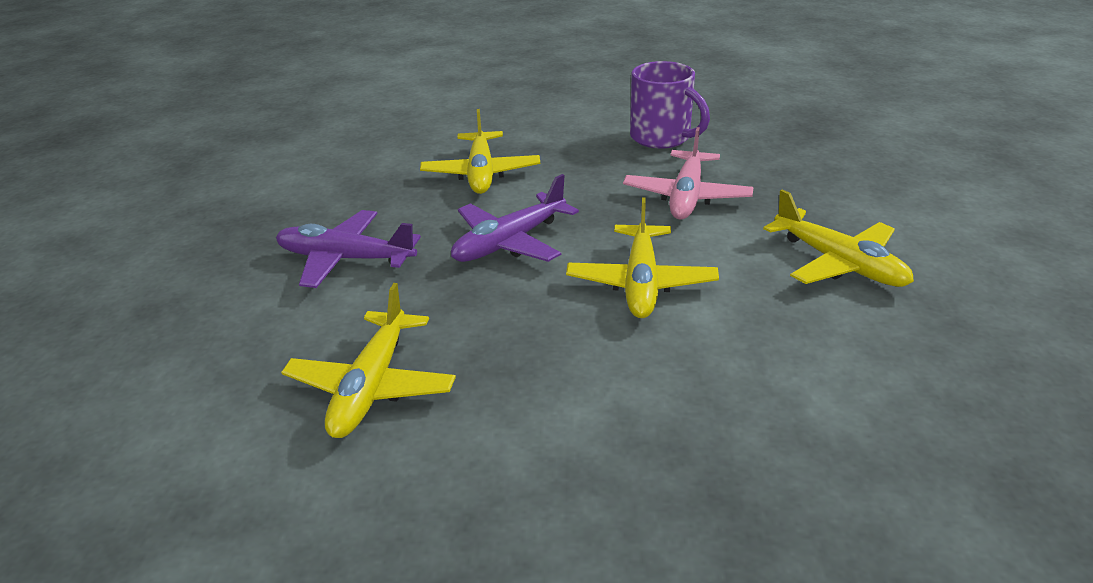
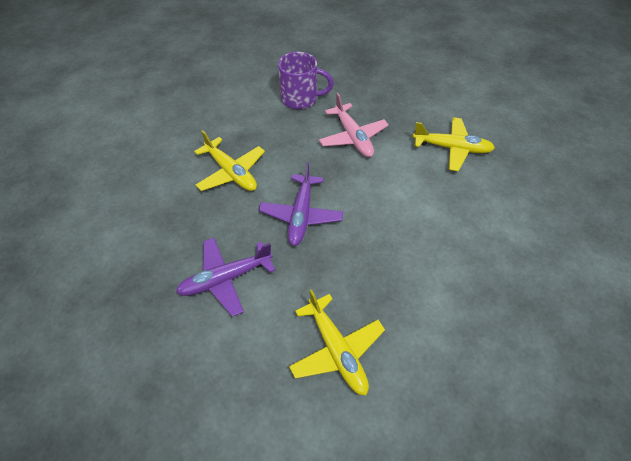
camera: 40 degrees left, 20 degrees up
yellow plane [566,198,719,318] -> none

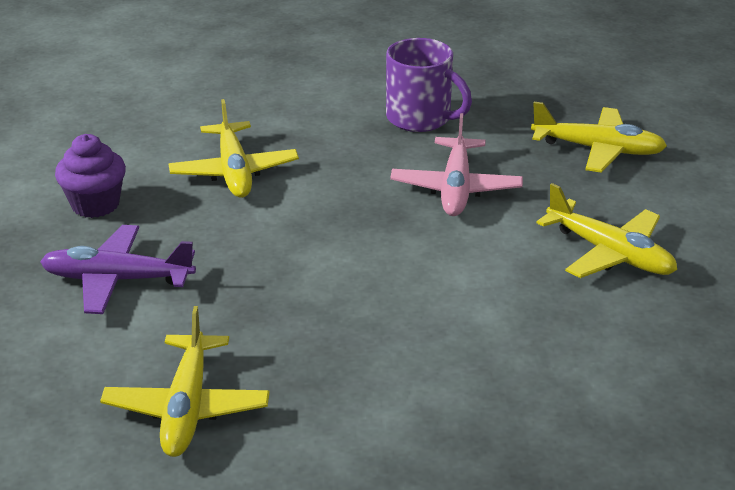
camera: 30 degrees right, 20 degrees down
purple plane [259,162,343,246] -> none
none -> purple cupcake [55,134,126,218]
none -> yellow plane [531,102,667,173]

